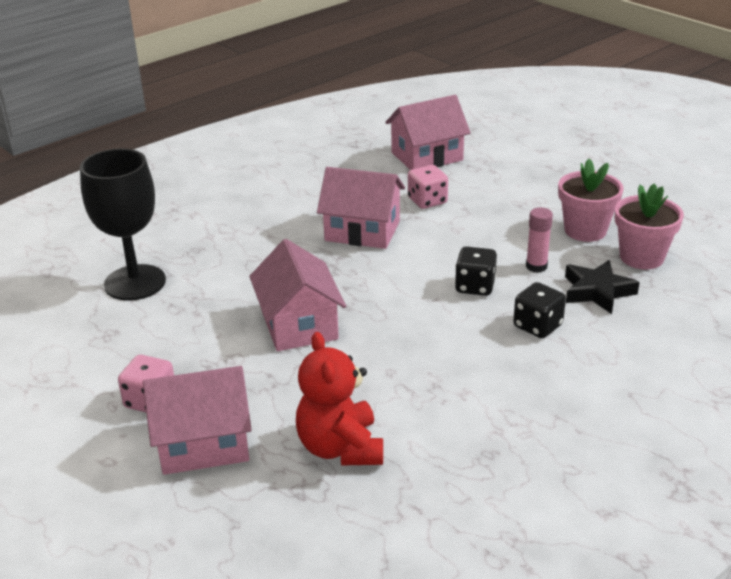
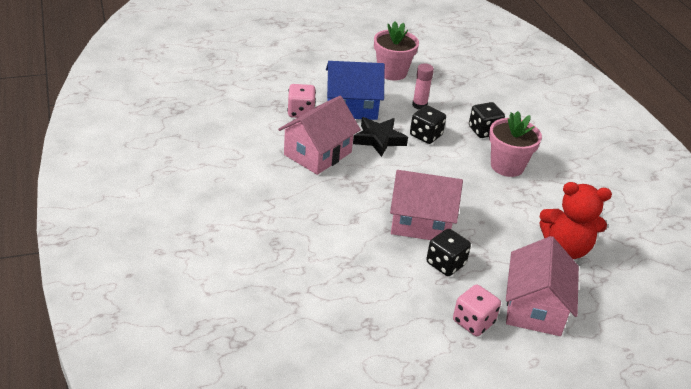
camera: 70 degrees left, 5 degrees up
black goblet [80,148,166,301] -> none
pink house [385,95,471,170] -> none
black star [565,260,640,314] -> black star moved to [353,117,408,157]
pink flower pot [615,184,684,269] -> pink flower pot moved to [489,111,542,177]
none -> blue house [326,61,385,120]
none -> black dice [426,229,471,276]

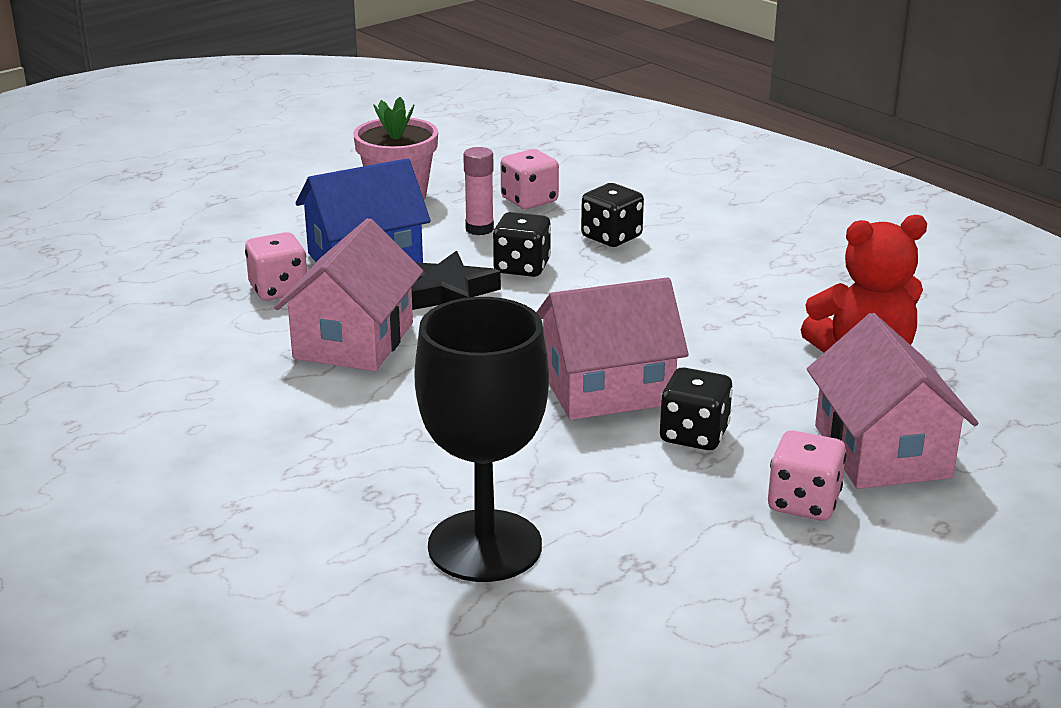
camera: 20 degrees left, 10 degrees down
pink flower pot [489,111,542,177] -> none
none -> black goblet [414,297,549,582]
none -> pink dice [501,149,559,209]

